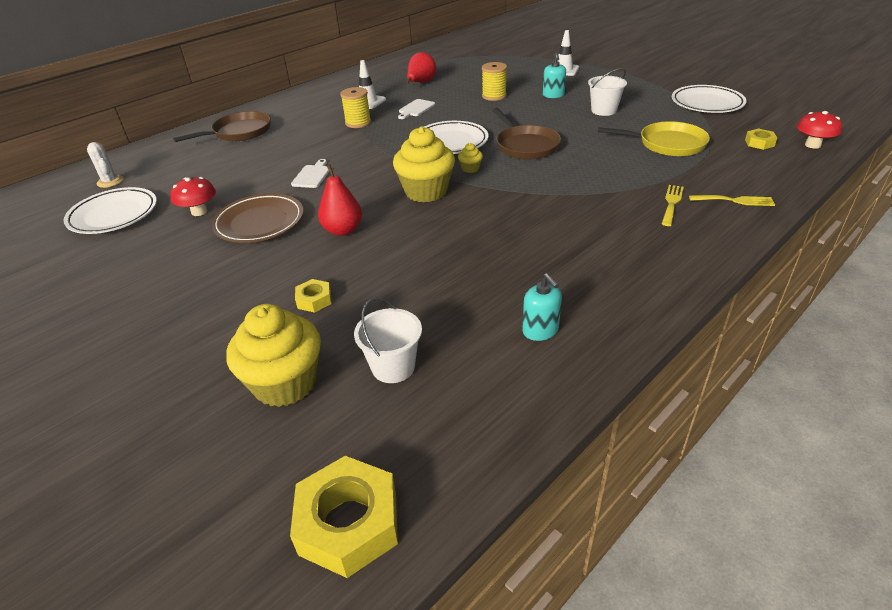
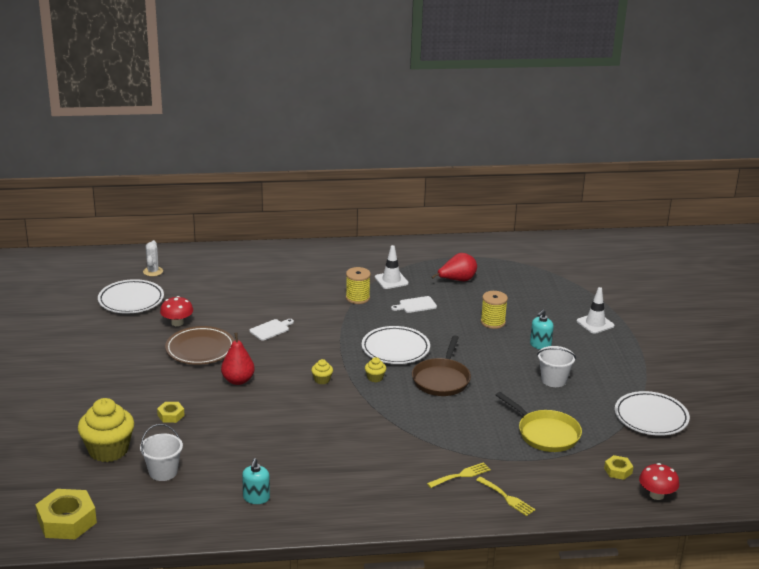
camera: 35 degrees right, 10 degrees down
brown pan [173,111,271,142] -> none
yellow cupcake [393,126,455,202] -> yellow cupcake [311,359,333,384], size x0.43

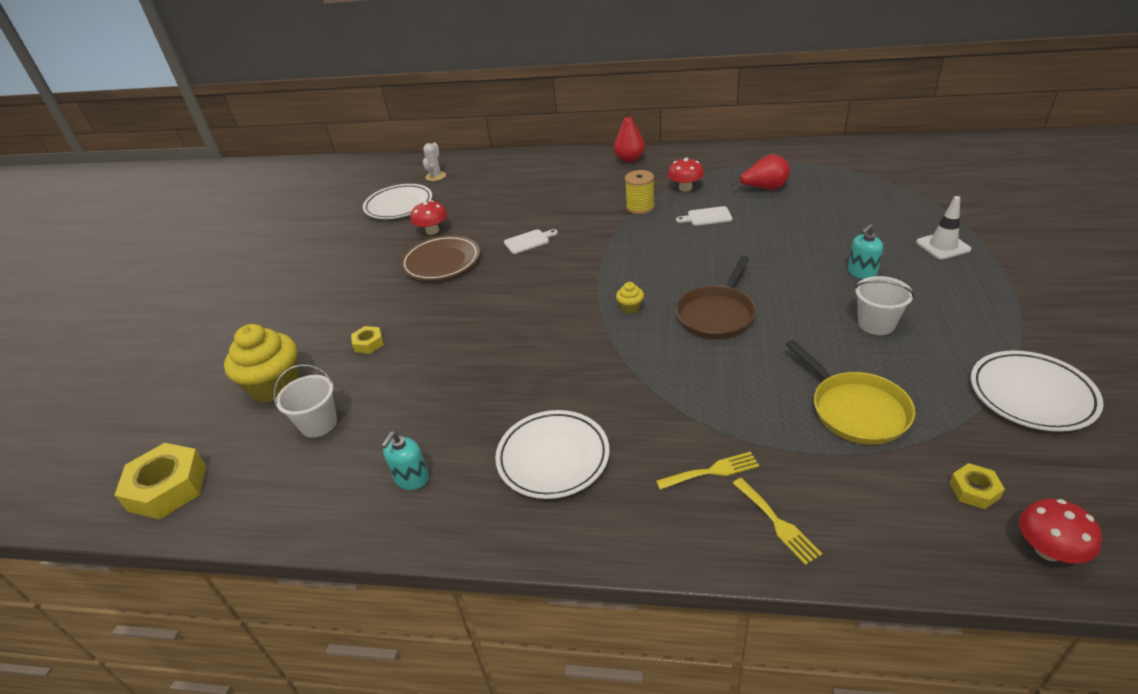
camera: 20 degrees right, 10 degrees up
red pear [221,333,255,385] -> red pear moved to [614,108,645,162]
yellow cupcake [311,359,333,384] -> none
white plate [362,326,430,364] -> white plate moved to [495,410,610,499]
white traffic cone [375,245,409,289] -> red mushroom [668,157,704,191]
yellow spool [481,291,508,329] -> none

